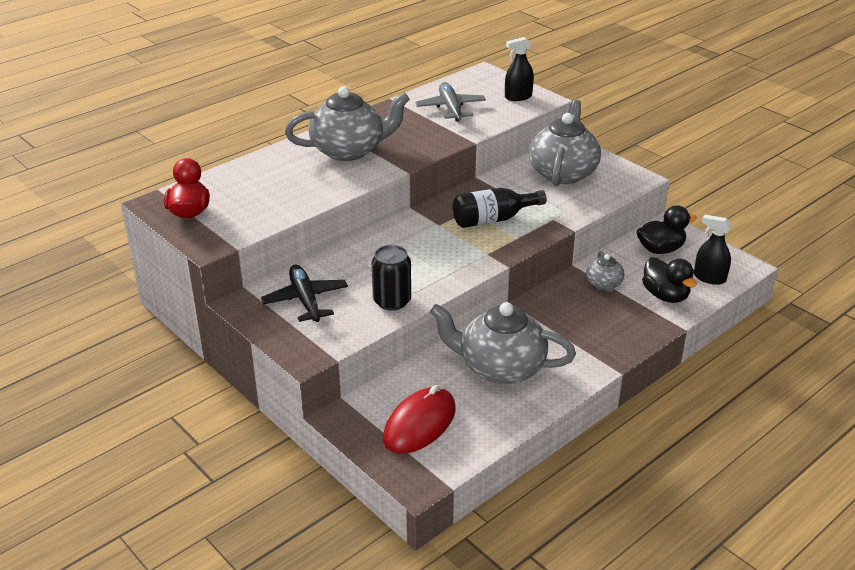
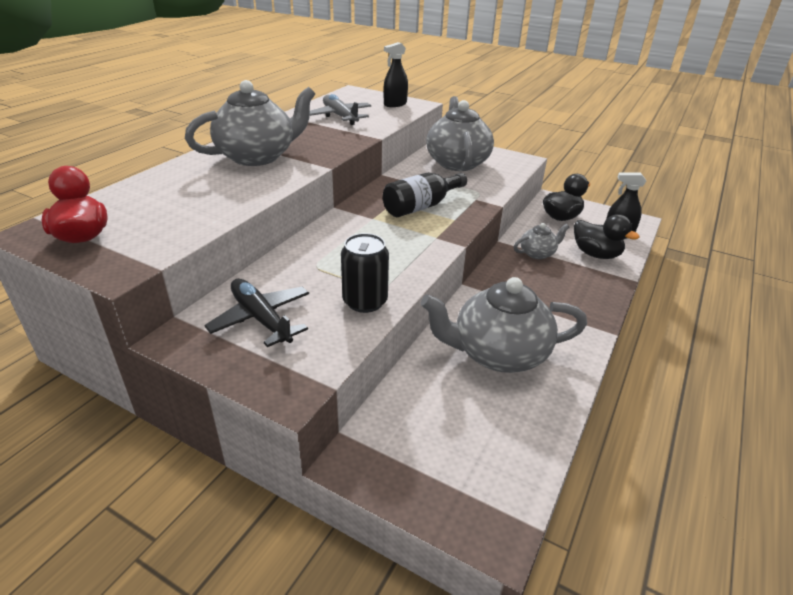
camera: 20 degrees left, 0 degrees up
red mouse [383,385,456,454] -> none
grey teapot [586,251,624,292] -> grey teapot turned 90 degrees counterclockwise [514,223,569,259]

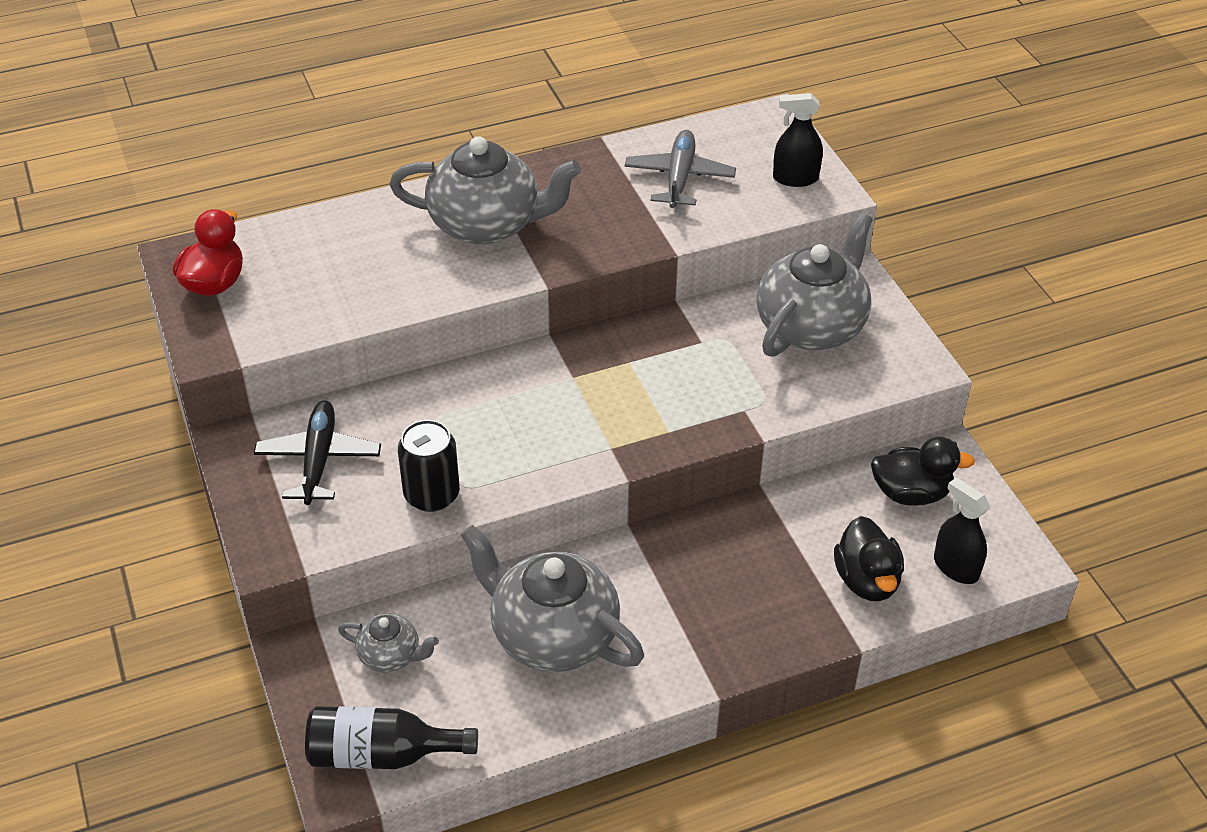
camera: 40 degrees right, 10 degrees up
black bottle [383,173,467,217] -> black bottle moved to [305,706,478,769]
grey teapot [514,223,569,259] -> grey teapot moved to [338,613,439,672]

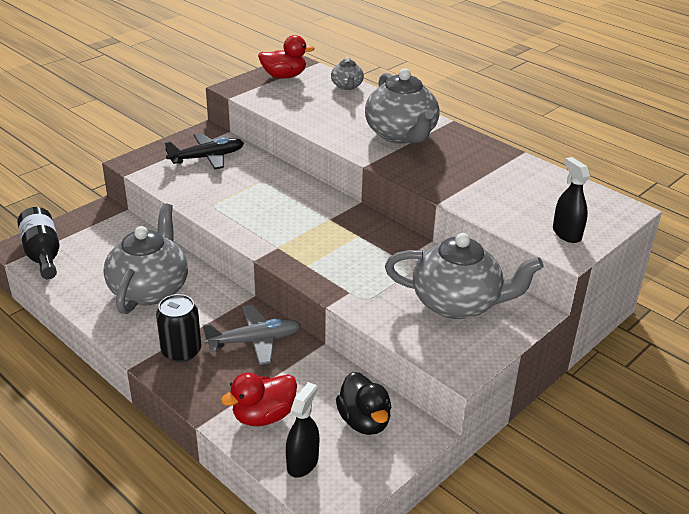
camera: 65 degrees right, 10 degrees down
grey teapot [338,613,439,672] -> grey teapot moved to [331,57,364,90]
black can [398,420,460,512] -> black can moved to [156,294,201,362]
grey plane [625,130,736,208] -> grey plane moved to [203,305,301,365]
black duck [834,516,904,601] -> red duck [221,373,297,426]

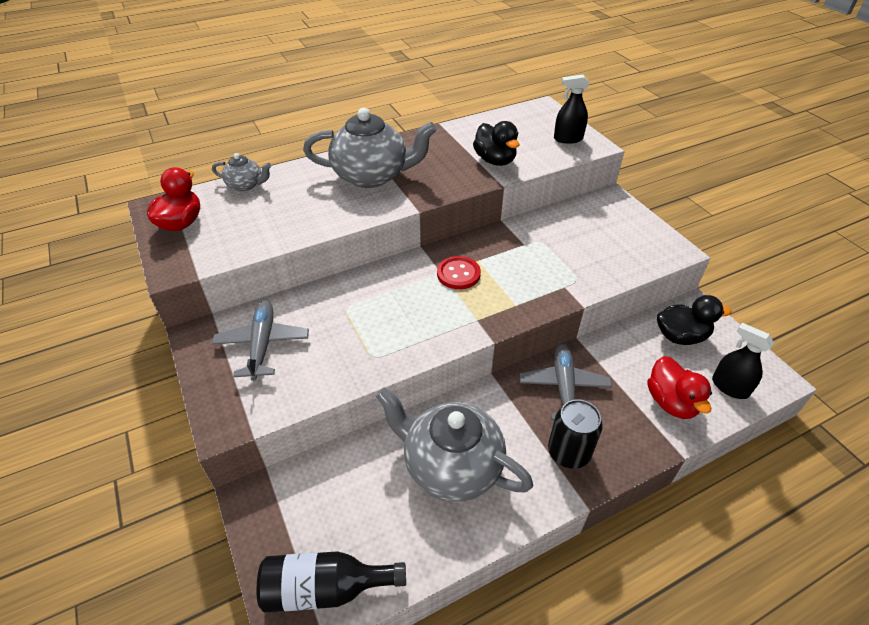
camera: 70 degrees left, 10 degrees up
black plane [165,133,244,169] -> grey plane [212,300,309,381]
grey teapot [385,233,543,319] -> none
none -> red button [437,256,481,289]
none -> black duck [473,121,519,166]

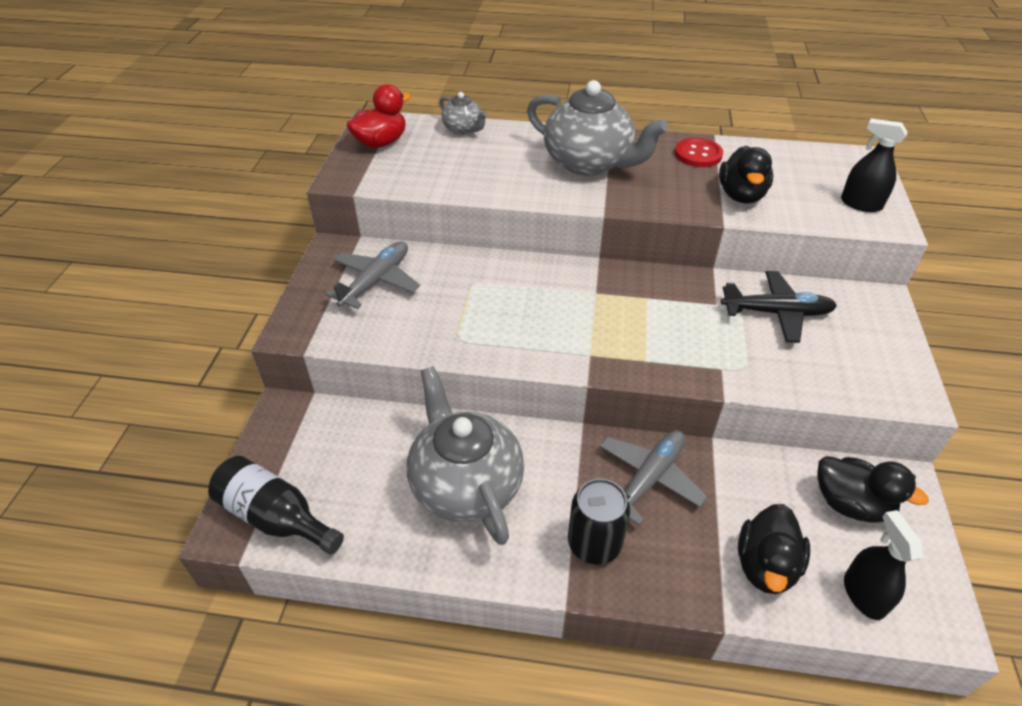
camera: 35 degrees right, 0 degrees up
red button [437,256,481,289] -> red button moved to [675,138,723,167]
red duck [647,356,712,419] -> black duck [738,504,810,594]
none -> black plane [721,271,837,343]

